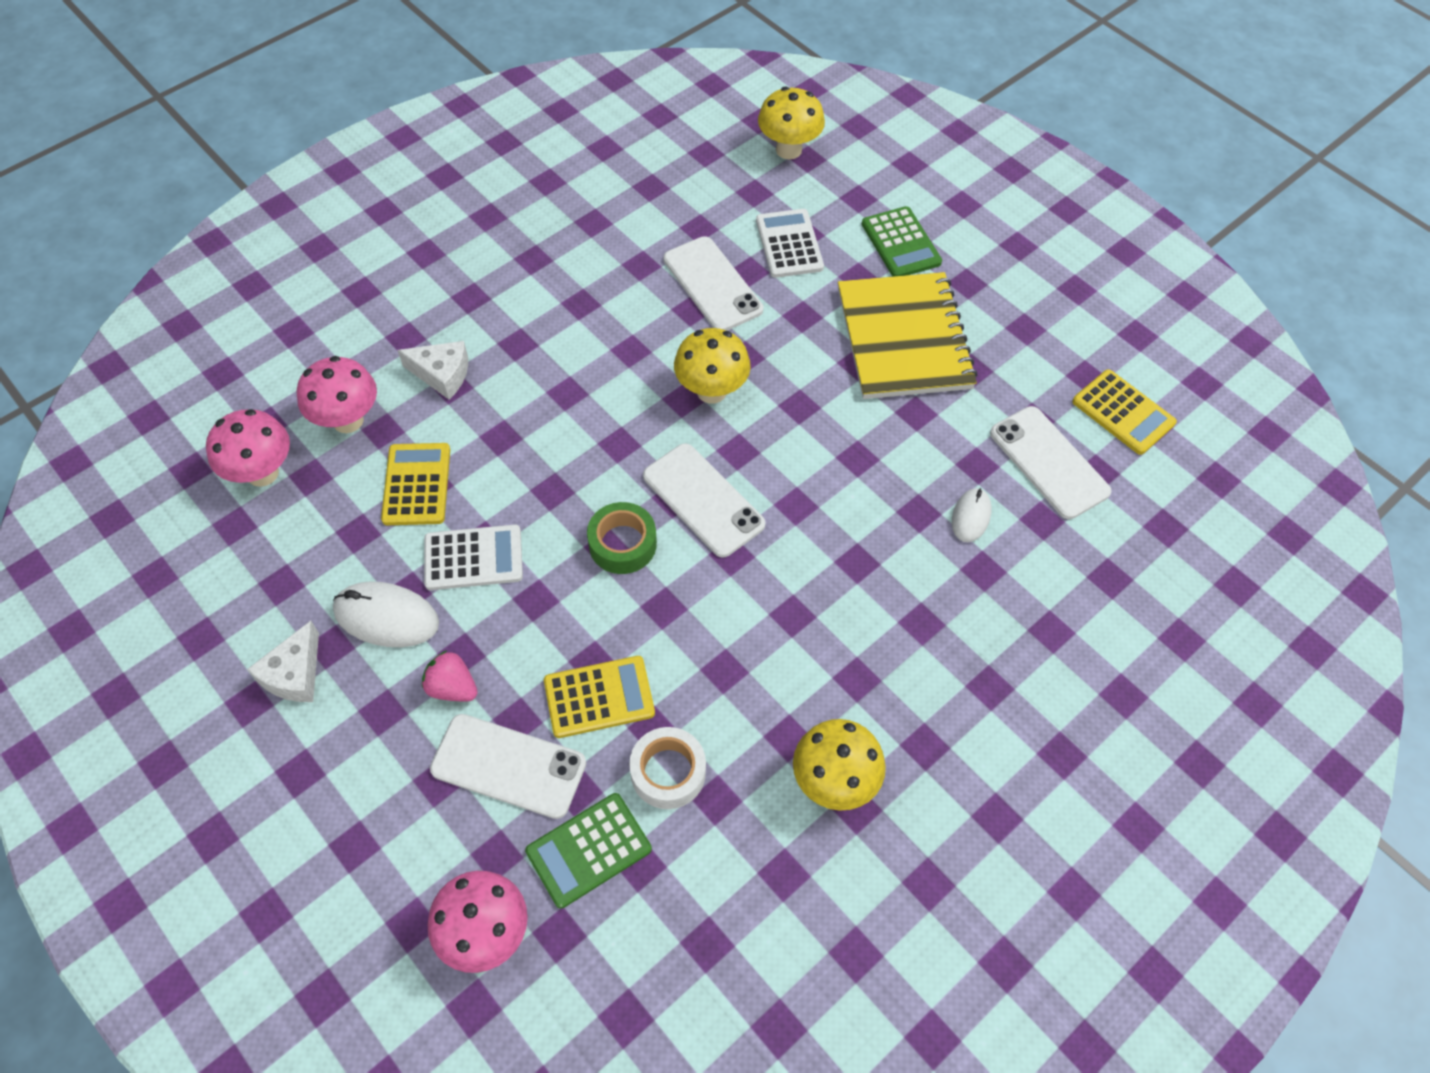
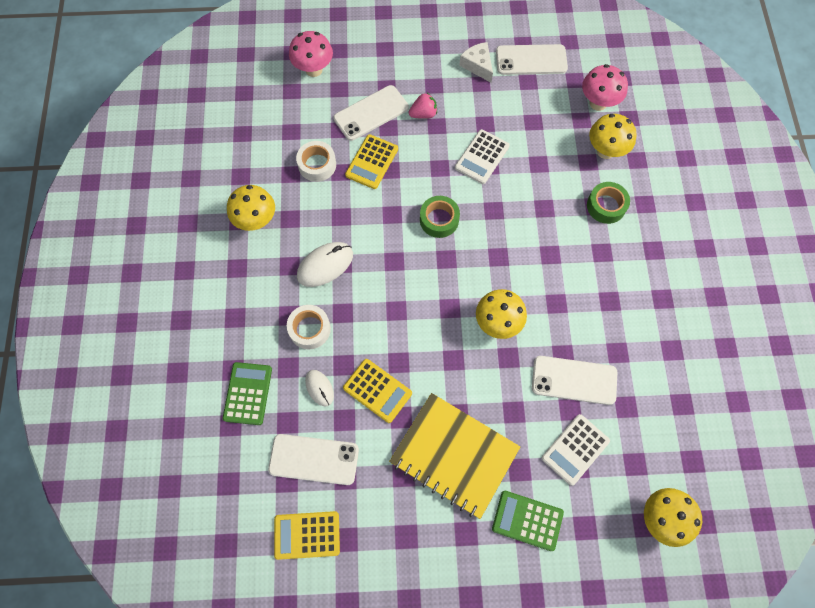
camera: 130 degrees right, 10 degrees up
pink mushroom [297,356,377,433] -> yellow mushroom [589,114,637,159]
white mouse [333,581,439,647] -> white mouse moved to [297,242,353,287]
yellow calculator [381,443,450,525] -> yellow calculator moved to [343,359,412,423]
white cheese [397,341,468,399] -> green tape [587,182,630,224]
green calculator [525,793,652,909] -> green calculator moved to [223,362,272,425]
white phone [643,443,765,558] -> white phone moved to [496,44,568,75]
white calculator [756,209,824,278] -> white calculator turned 105 degrees clockwise [542,414,610,486]
none -> white tape [287,305,331,349]

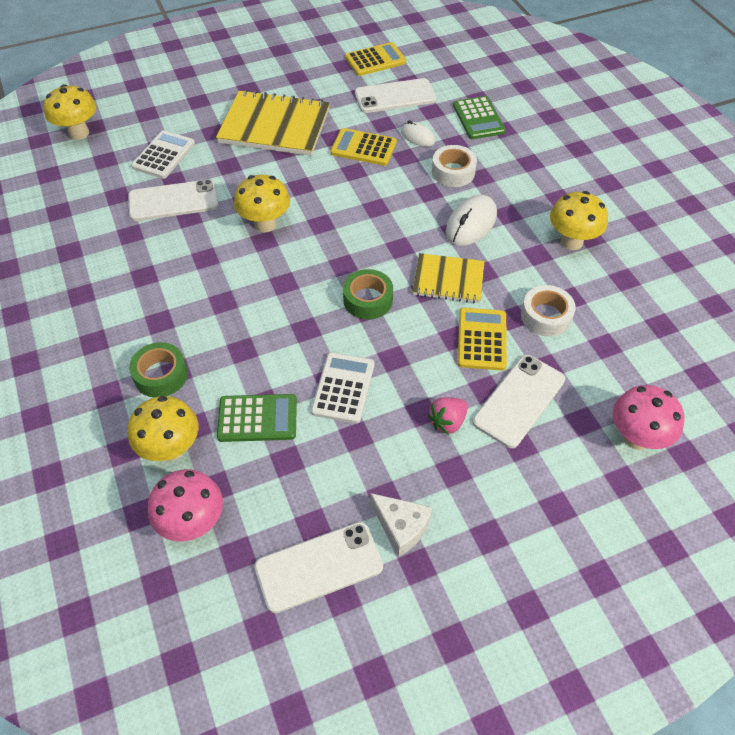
camera: 160 degrees right, 15 degrees down
green calculator [492,491,564,551] -> green calculator moved to [217,394,297,442]
none -> yellow notebook [412,253,485,303]

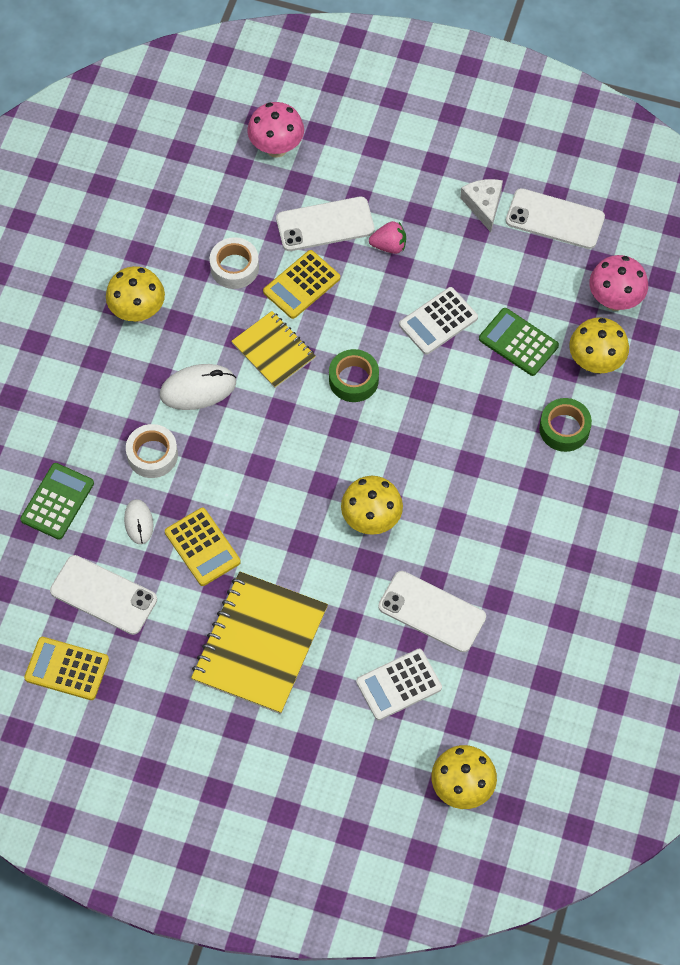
camera: 140 degrees left, 10 degrees up
yellow notebook [216,90,330,156] -> yellow notebook turned 60 degrees clockwise [191,571,328,714]

